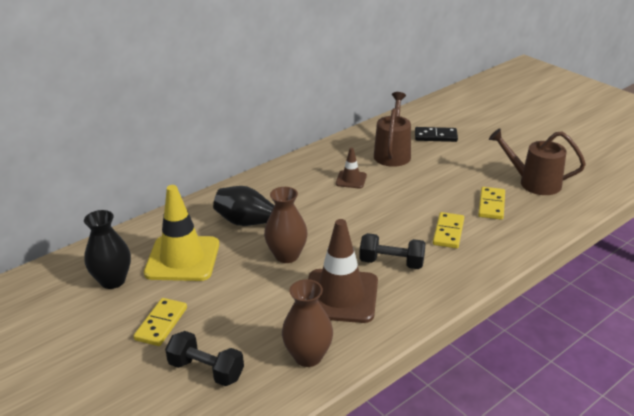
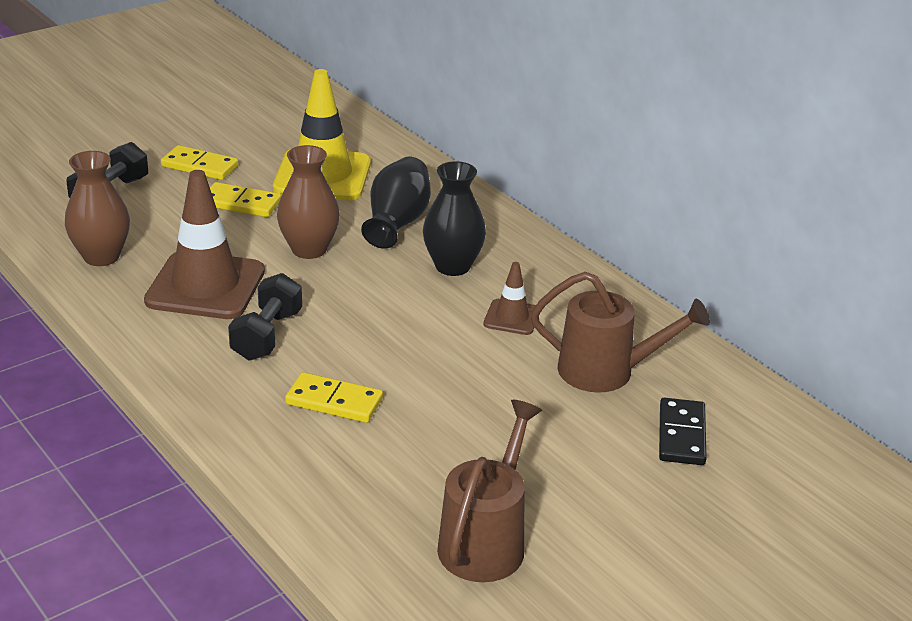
camera: 90 degrees right, 0 degrees up
black vase [84,210,131,289] -> black vase moved to [423,161,486,276]
yellow domino [478,187,505,220] -> yellow domino moved to [210,182,281,217]

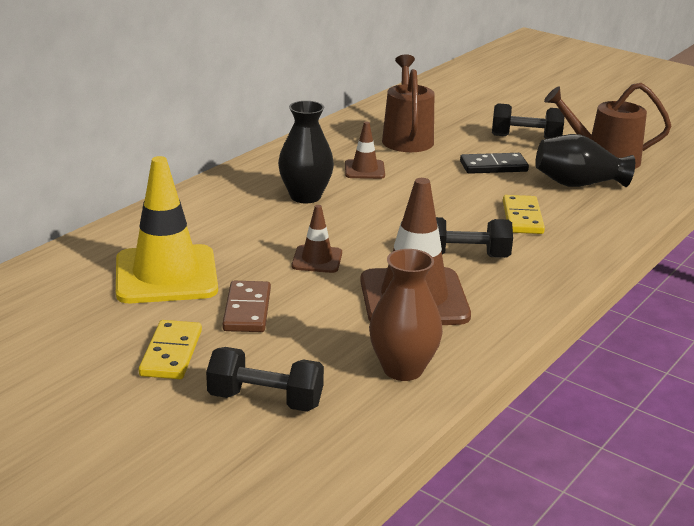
camera: 105 degrees left, 5 degrees down
yellow domino [210,182,281,217] -> brown domino [222,281,271,332]
brown vase [277,145,340,259] -> brown traffic cone [292,205,342,273]
black vase [361,157,431,249] -> black vase moved to [535,134,635,187]
black domino [659,398,707,465] -> black domino moved to [460,153,529,174]
none -> black dumbbell [492,103,564,139]

